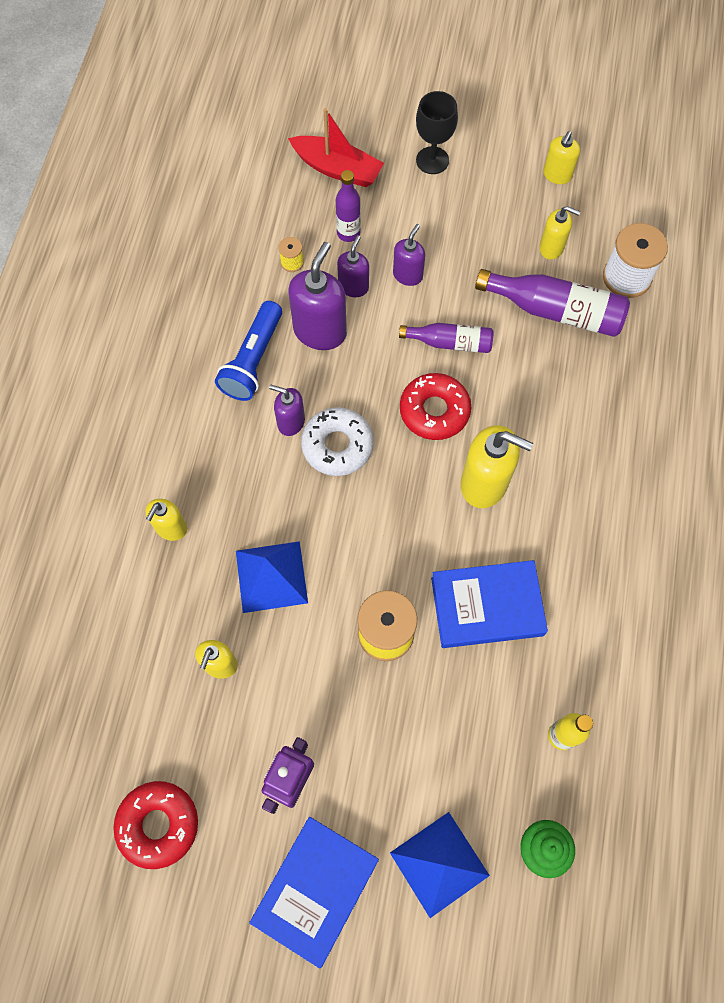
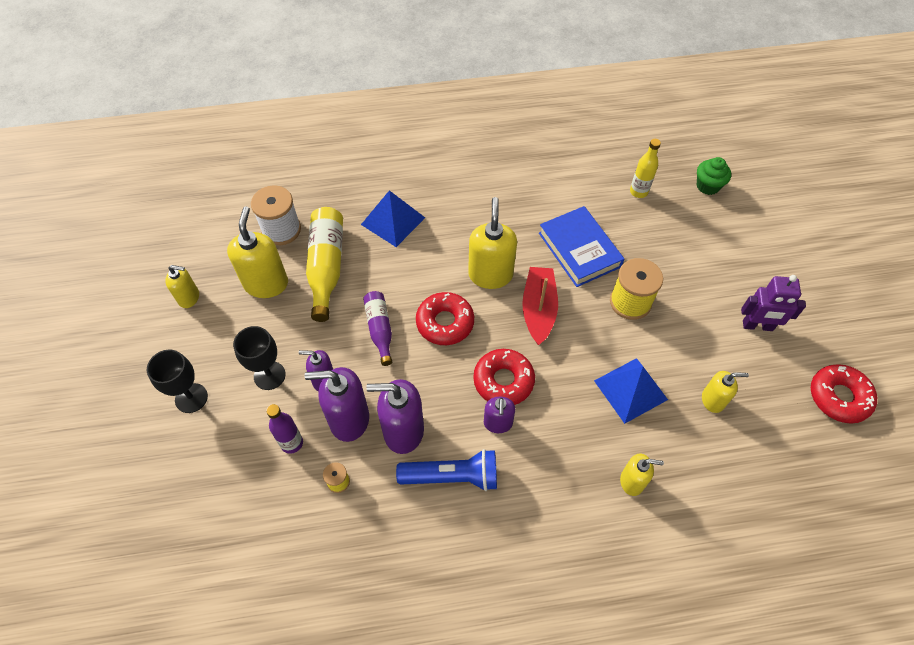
camera: 110 degrees left, 10 degrees down
blue book [249,817,379,969] -> none
red boat [288,108,384,187] -> red boat moved to [522,267,558,345]
white donut [301,408,373,476] -> red donut [473,349,535,405]
purple soap dispenser [337,235,369,297] -> purple soap dispenser [305,367,369,442], size x1.72
blue pyramid [390,812,490,918] -> blue pyramid moved to [361,190,425,247]
purple bottle [475,269,630,337] -> yellow bottle [306,207,343,322]
yellow soap dispenser [539,206,580,260] -> yellow soap dispenser [227,206,288,298], size x1.72
none -> black goblet [233,326,286,390]

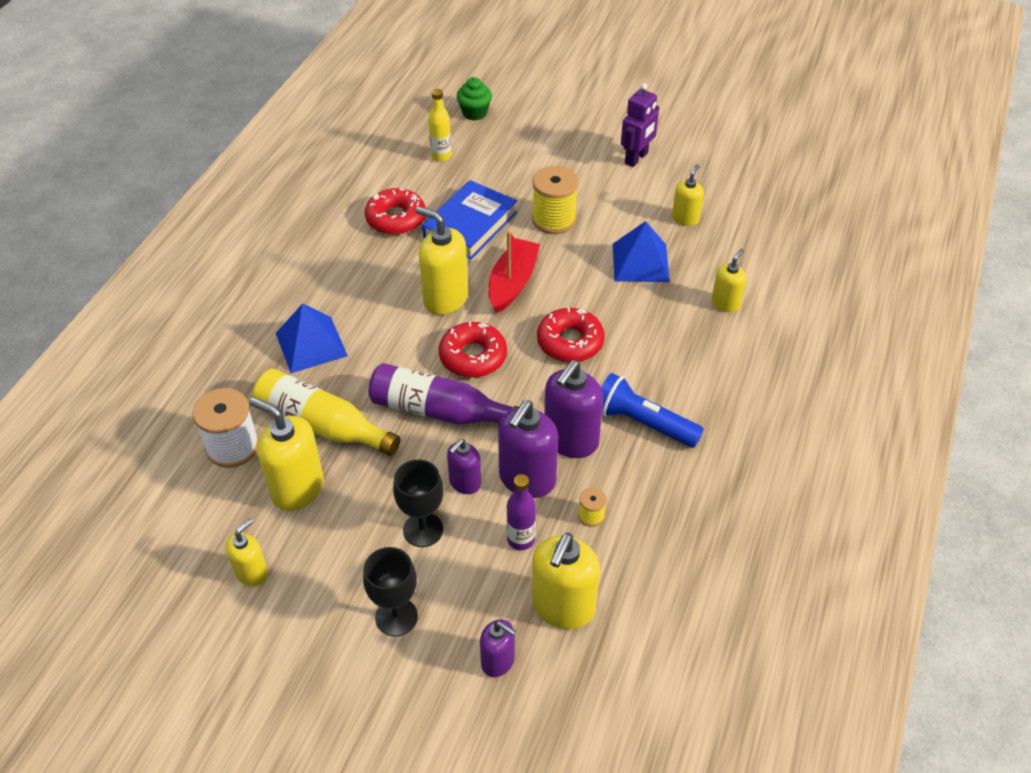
camera: 60 degrees left, 10 degrees down
purple bottle [363,291,392,366] -> purple bottle [369,363,519,424], size x1.63
blue flashlight [396,449,497,491] -> blue flashlight turned 90 degrees counterclockwise [601,373,704,448]
purple soap dispenser [484,397,515,433] -> purple soap dispenser moved to [480,619,516,677]
red boat [522,267,558,345] -> red boat turned 75 degrees clockwise [489,231,540,313]
blue book [539,206,624,287] -> blue book turned 60 degrees counterclockwise [422,180,517,259]
red donut [811,364,877,424] -> red donut moved to [365,188,426,235]
none -> yellow soap dispenser [532,533,600,629]

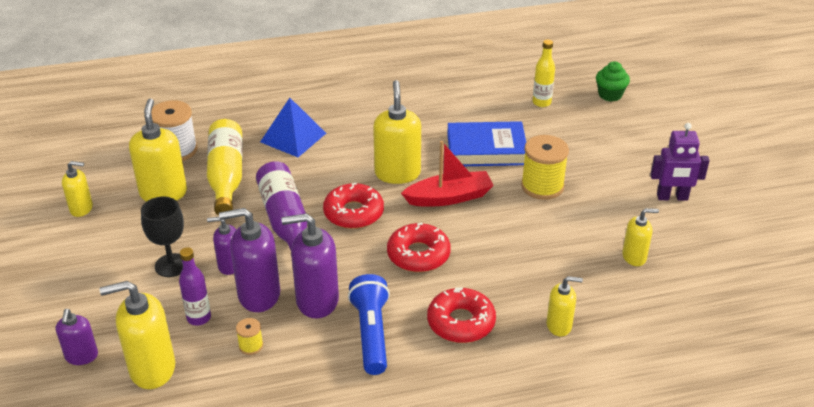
camera: 55 degrees right, 10 degrees down
black goblet [363,547,418,637] -> none
red donut [365,188,426,235] -> red donut moved to [427,288,496,343]
blue pyramid [613,221,670,282] -> none

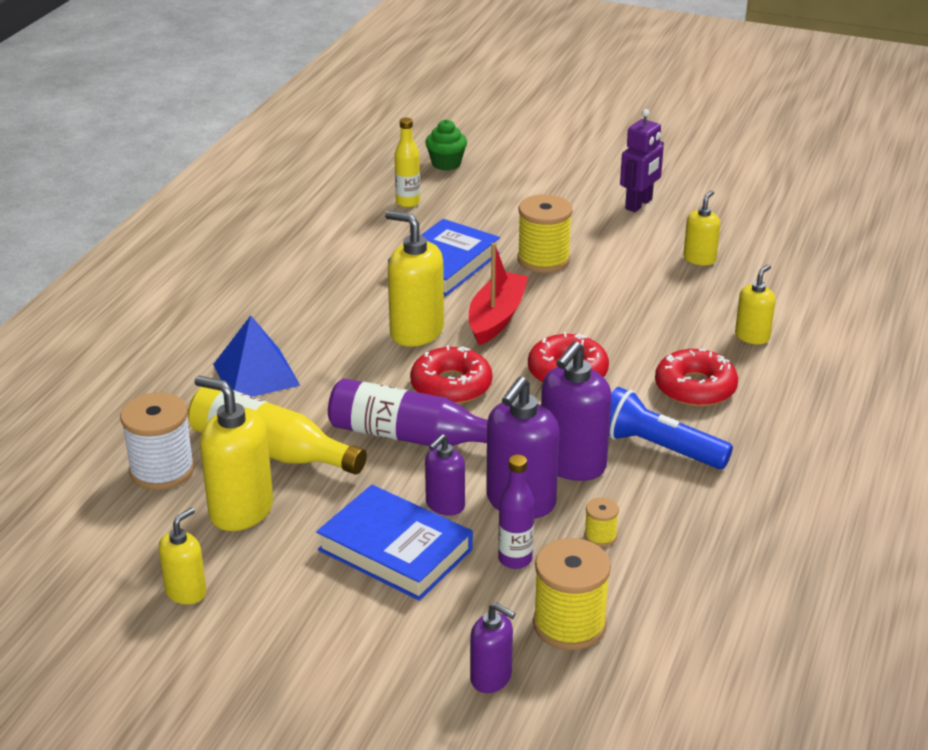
camera: 55 degrees left, 5 degrees down
yellow soap dispenser [100,281,175,389] -> yellow spool [533,538,611,650]
black goblet [141,196,184,277] -> blue book [316,485,473,601]

